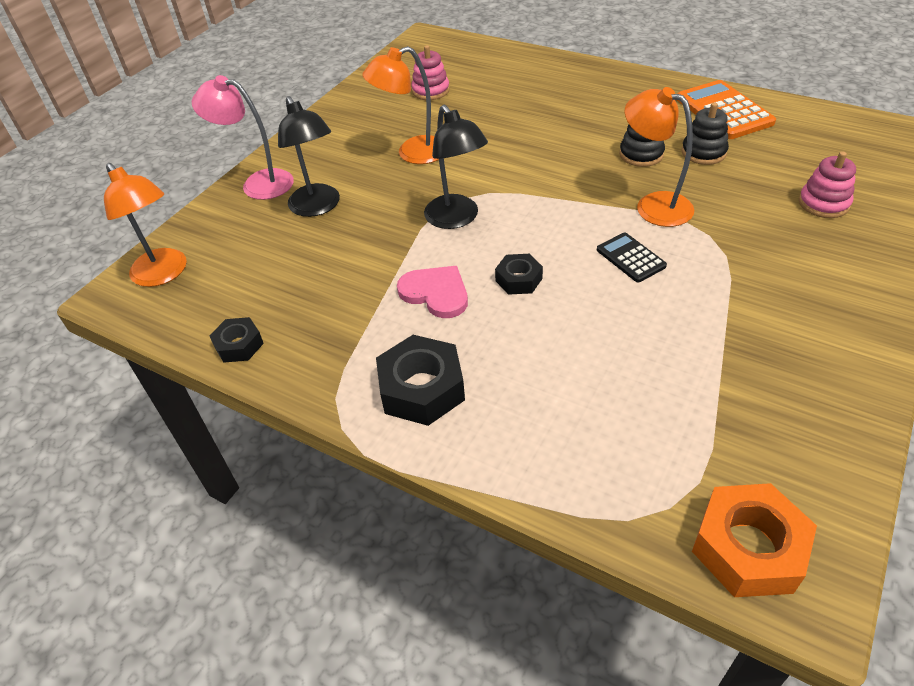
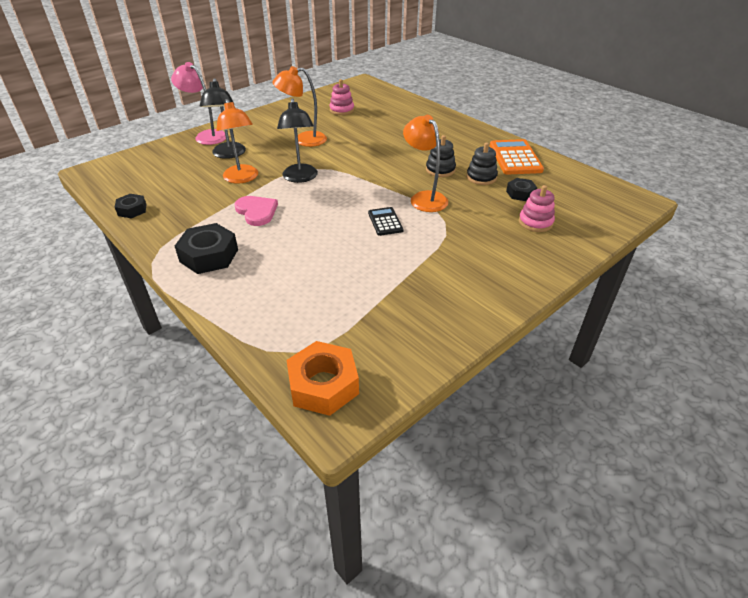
camera: 15 degrees right, 5 degrees down
orange lamp [104,163,187,287] -> orange lamp moved to [216,99,258,183]
black nut [495,254,543,295] -> black nut moved to [506,178,537,201]

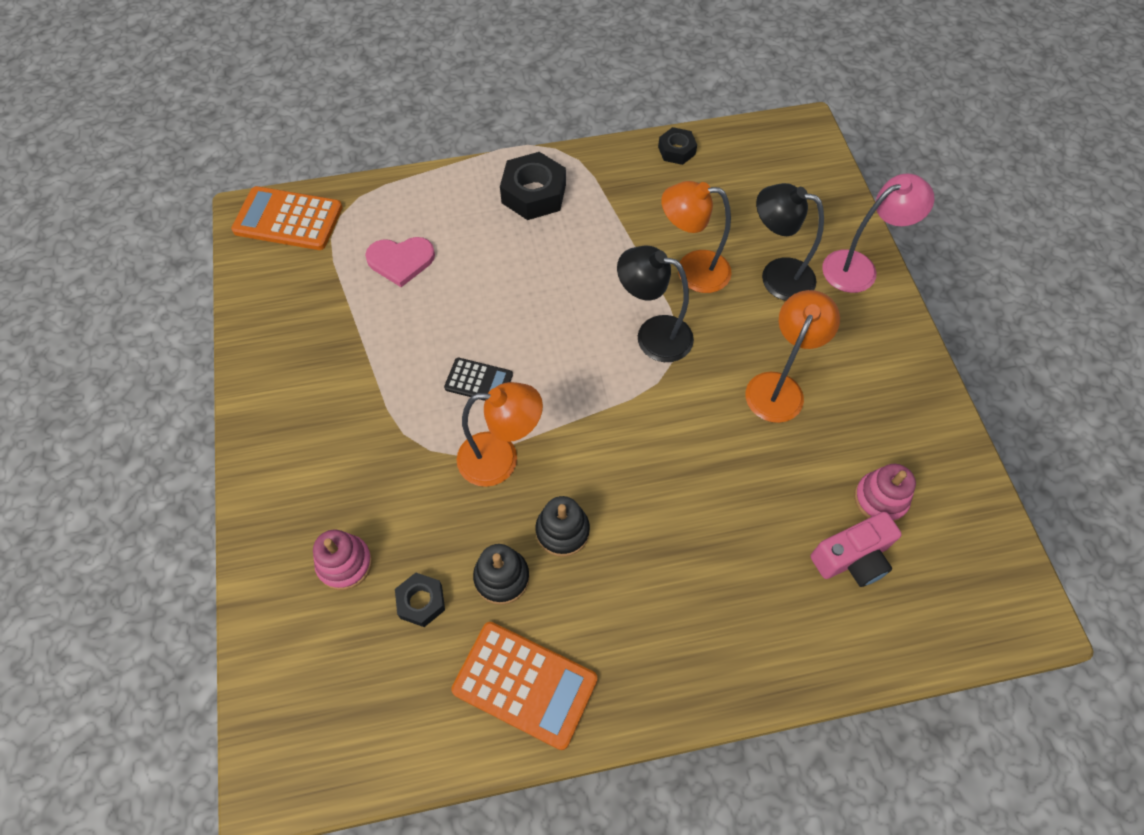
camera: 120 degrees right, 20 degrees up
pink heart [234,196,278,226] -> pink heart moved to [365,237,435,287]
orange nut [286,341,359,416] -> orange calculator [231,186,343,250]
none -> pink camera [811,512,902,587]

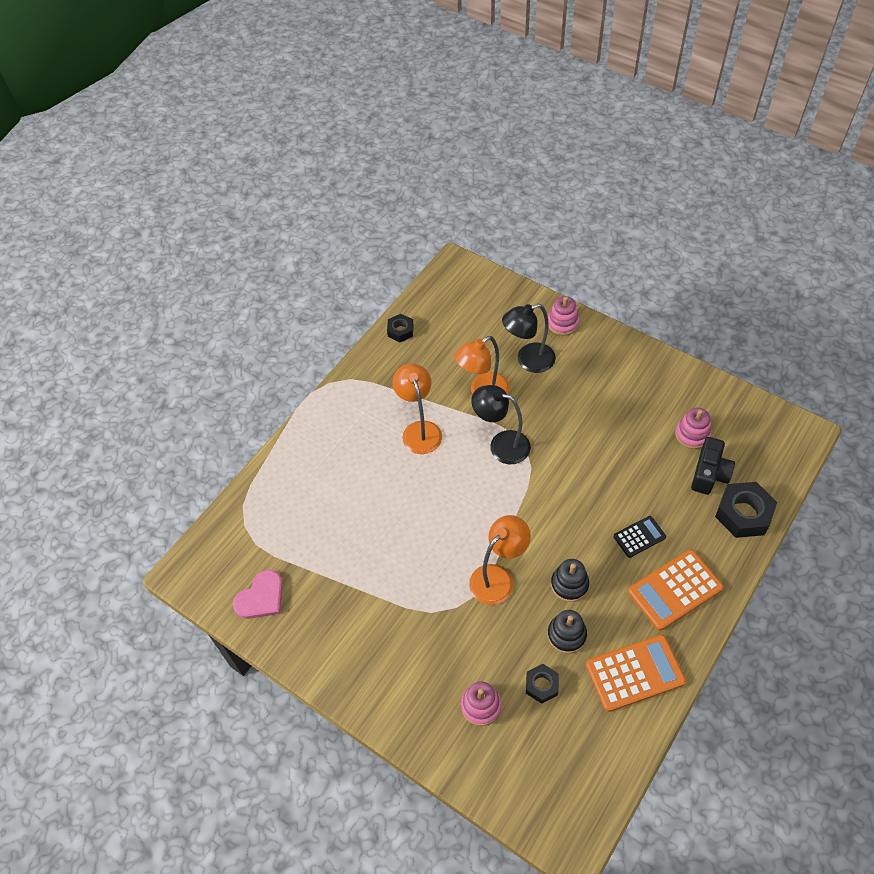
camera: 40 degrees left, 5 degrees down
orange calculator [231,186,343,250] -> orange calculator moved to [628,550,723,631]
pink heart [365,237,435,287] -> pink heart moved to [233,570,283,619]
black calculator [444,358,513,401] -> black calculator moved to [614,516,666,558]
black nut [500,152,566,220] -> black nut moved to [715,482,777,538]
black lamp [617,245,694,362] -> black lamp turned 45 degrees clockwise [471,385,531,464]
orange lamp [745,290,840,423] -> orange lamp moved to [392,363,442,454]
pink camera [811,512,902,587] -> black camera [691,437,735,495]
pink lamp [822,174,934,293] -> pink stacking toy [548,296,580,336]

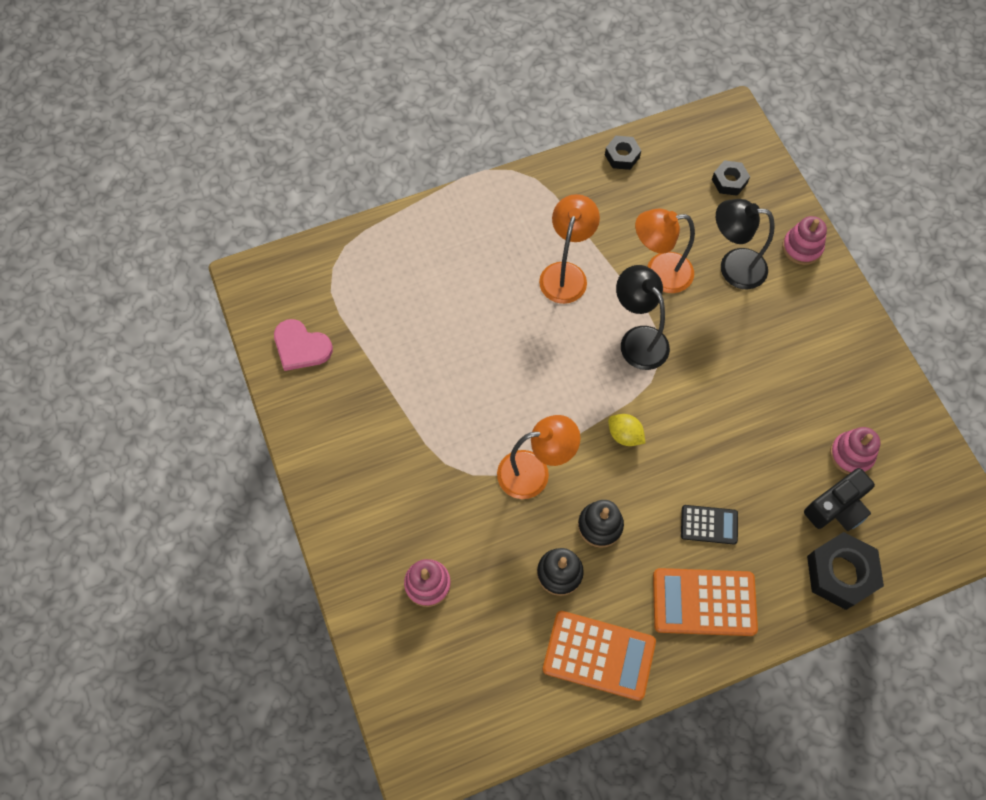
camera: 30 degrees right, 10 degrees up
pink heart [233,570,283,619] -> pink heart turned 45 degrees clockwise [274,319,333,371]
black nut [526,664,559,704] -> black nut moved to [712,160,750,196]
none -> yellow lemon [608,414,645,446]

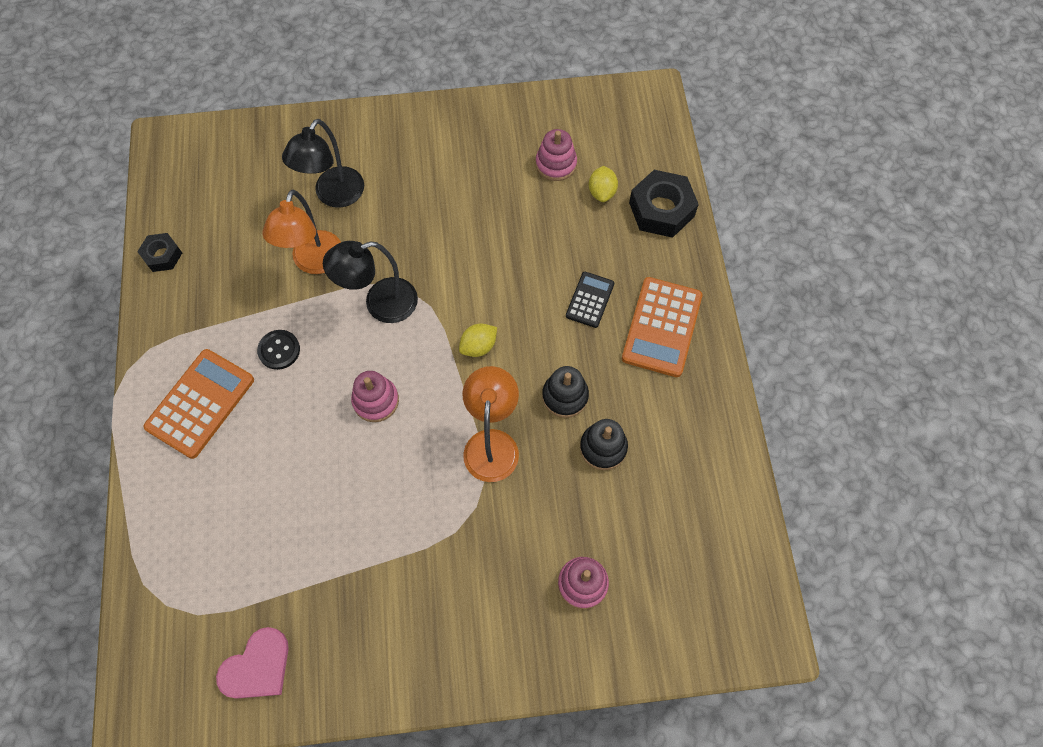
camera: 75 degrees left, 0 degrees up
orange lamp [539,194,600,304] -> black button [257,330,300,370]
orange calculator [543,611,656,701] -> orange calculator moved to [144,349,254,459]
black nut [712,160,750,196] -> none
pink stacking toy [782,216,827,265] -> pink stacking toy moved to [351,371,399,422]
black camera [804,468,875,531] -> yellow lemon [589,166,618,202]

